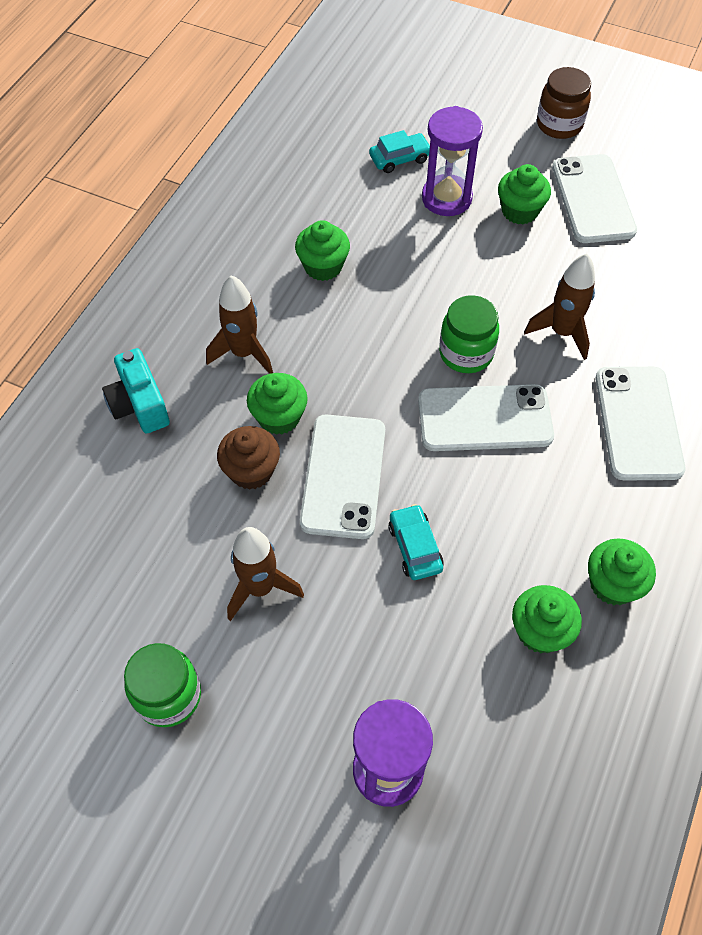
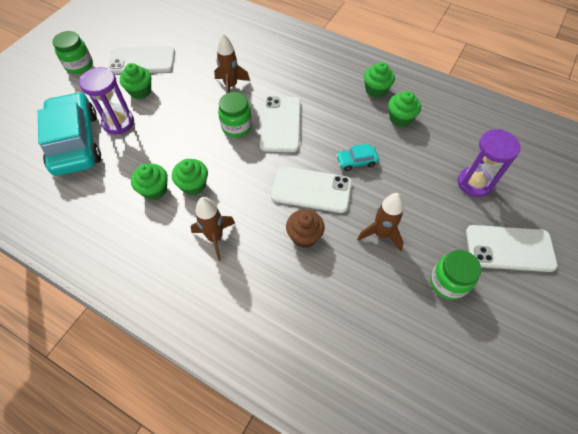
camera: 85 degrees left, 0 degrees up
turquoise camera [102,348,170,433] -> none
green cupcake [247,373,308,435] -> green cupcake moved to [172,159,208,195]
turquoise car [369,130,430,173] -> turquoise car [38,92,101,176], size x2.39
brown jar [537,67,591,139] -> green jar [52,31,93,74]
white phone [596,367,686,480] -> white phone moved to [466,225,558,272]

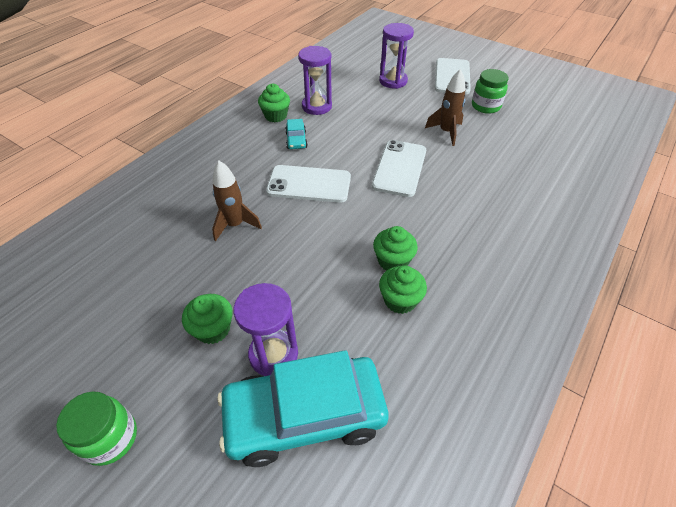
camera: 85 degrees left, 10 degrees down
white phone [108,46,175,74] -> none
brown rocket [191,197,235,261] -> none
green jar [218,92,252,137] -> none
brown cupcake [286,209,325,248] -> none
turquoise car [336,143,379,171] -> turquoise car moved to [285,119,308,149]
green cupcake [388,91,421,127] -> purple hourglass [298,46,332,115]

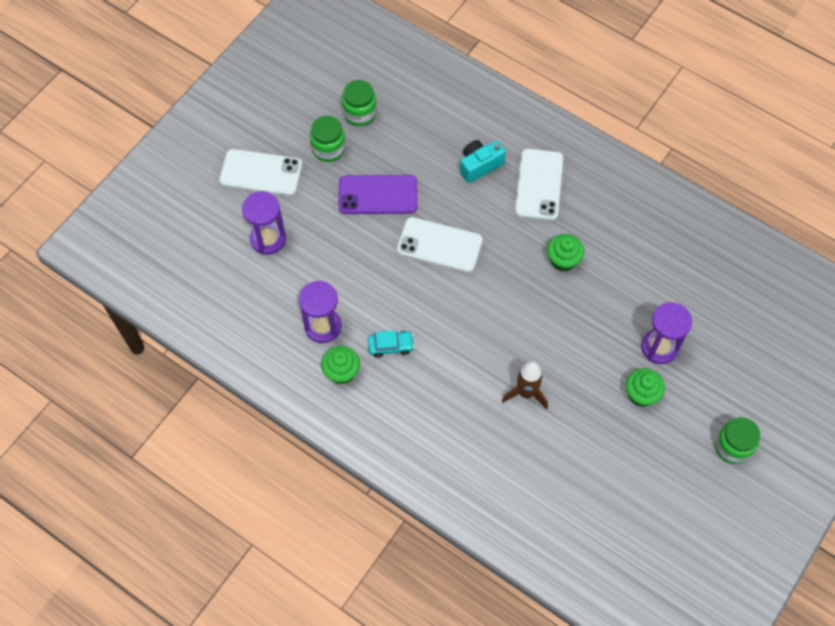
camera: 90 degrees left, 15 degrees up
turquoise car [217,350,388,467] -> none
white phone [266,165,351,203] -> white phone moved to [515,149,563,221]
green cupcake [379,265,427,314] -> none
brown rocket [425,69,465,146] -> purple phone [339,175,417,214]
none -> green jar [342,80,377,126]
none -> turquoise camera [460,140,506,183]

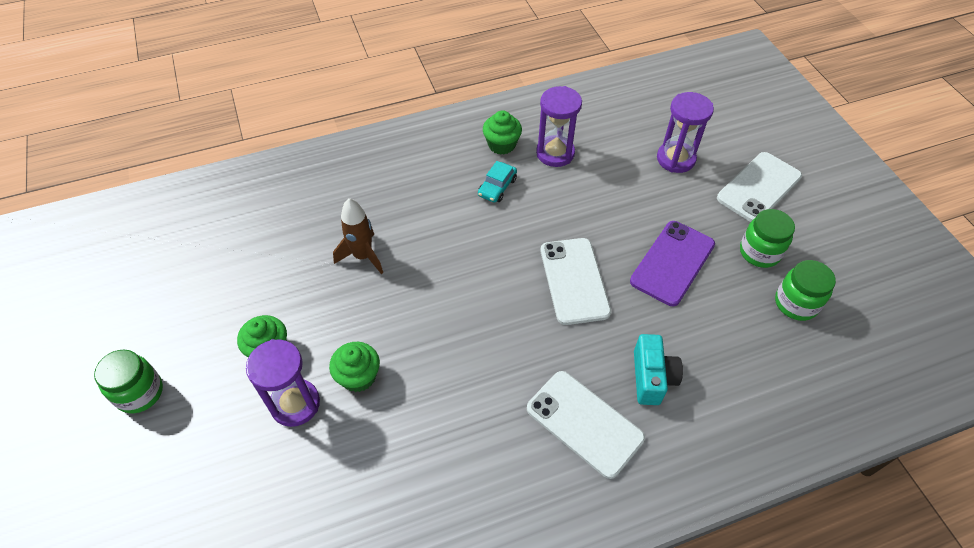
camera: 125 degrees right, 10 degrees down
white phone [397,217,483,273] -> white phone turned 60 degrees counterclockwise [541,238,611,325]
green cupcake [547,234,584,271] -> green cupcake moved to [329,342,380,392]

